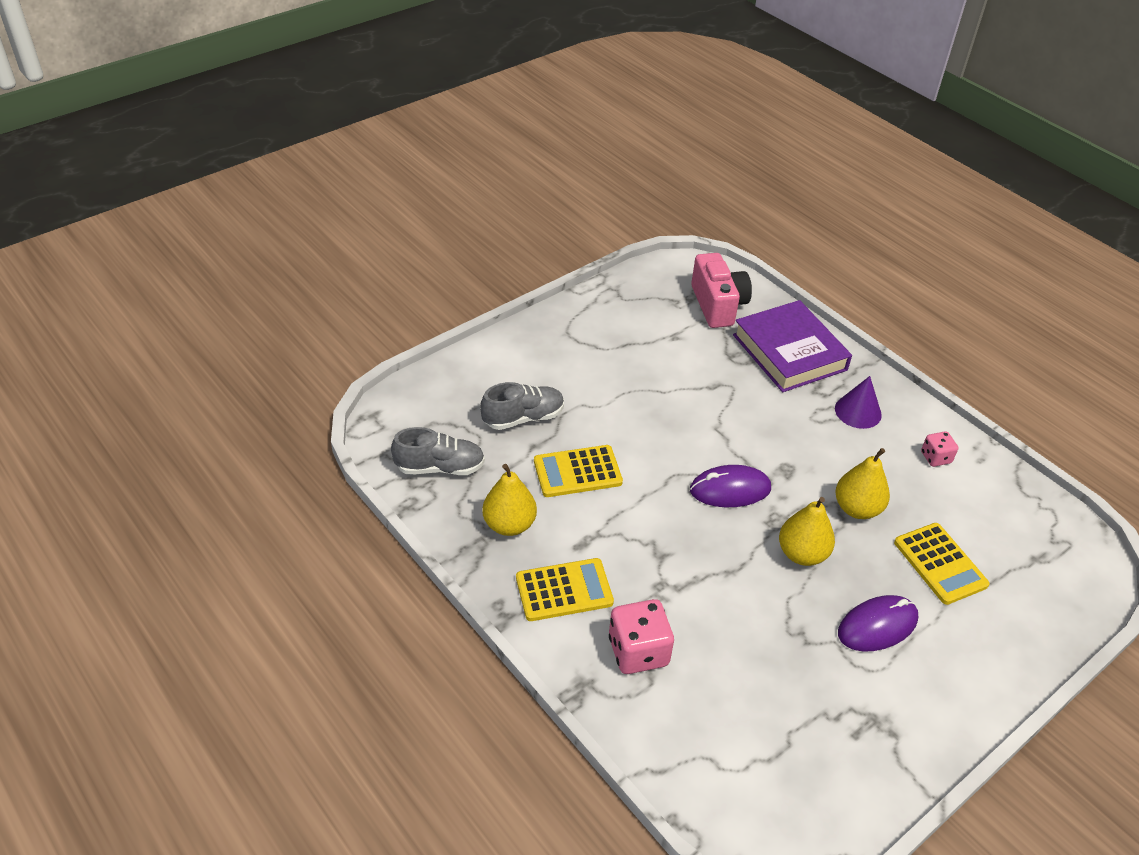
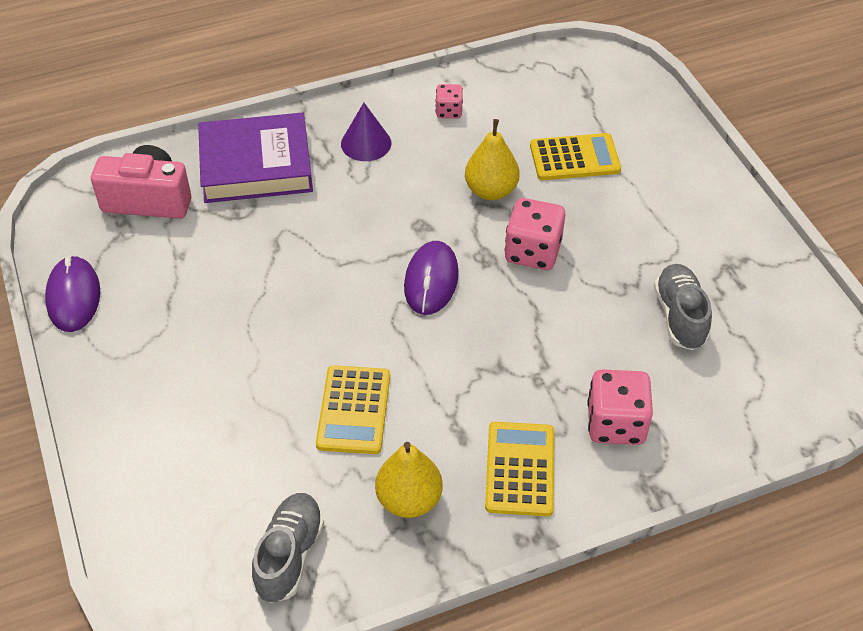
camera: 70 degrees left, 5 degrees up
grey shoe [480,382,564,430] -> grey shoe moved to [654,264,712,350]
yellow pear [779,497,835,566] -> pink dice [505,198,565,270]
purple mouse [838,595,918,652] -> purple mouse moved to [45,255,100,332]

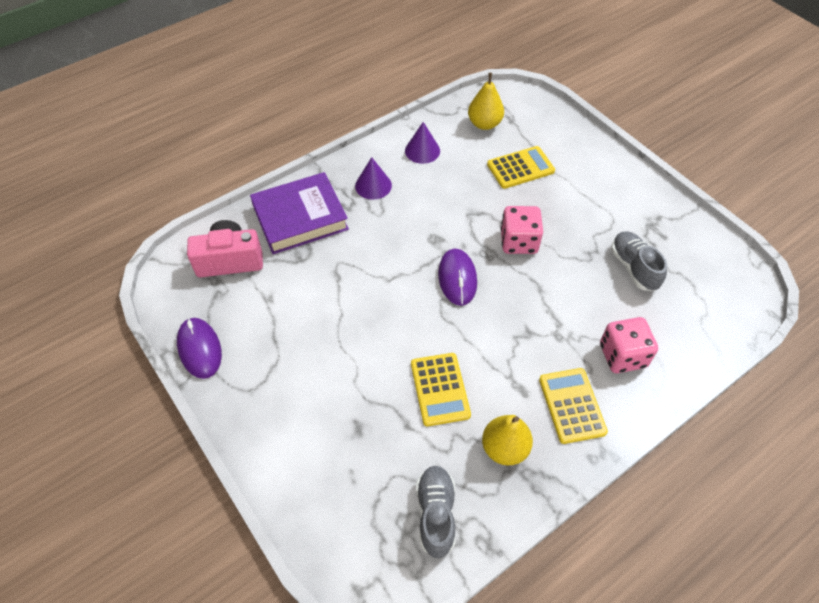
camera: 15 degrees left, 5 degrees up
pink dice [436,84,463,118] -> purple cone [405,122,440,164]
yellow pear [465,119,520,200] -> yellow pear moved to [468,73,504,130]

